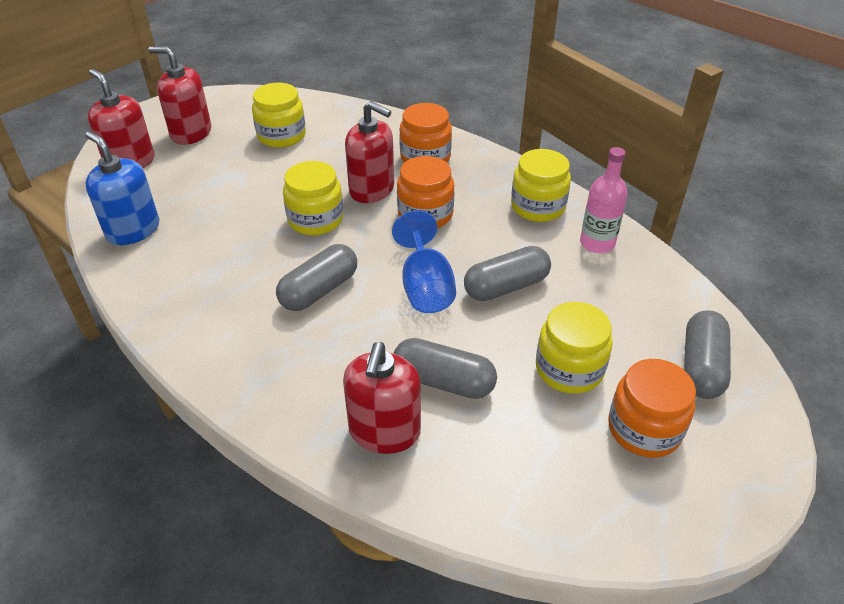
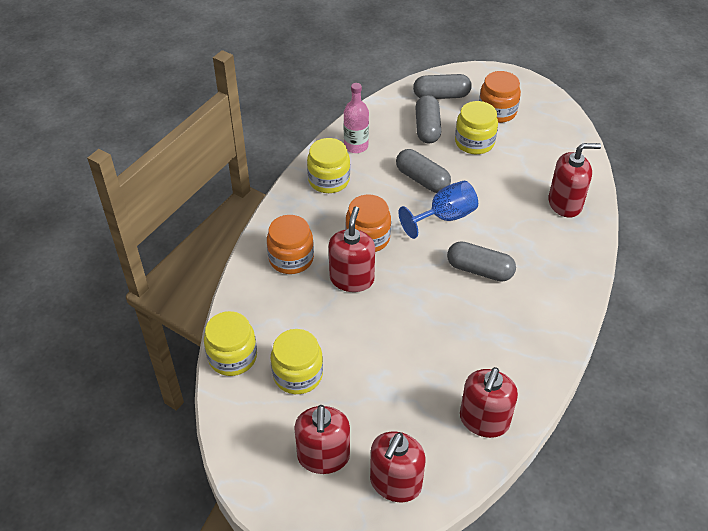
camera: 110 degrees left, 5 degrees up
blue soap dispenser [85,131,160,245] -> red soap dispenser [460,367,518,438]
yellow jar [283,161,343,236] -> yellow jar moved to [204,311,257,376]
grey capsule [393,338,497,399] -> grey capsule moved to [415,95,441,144]

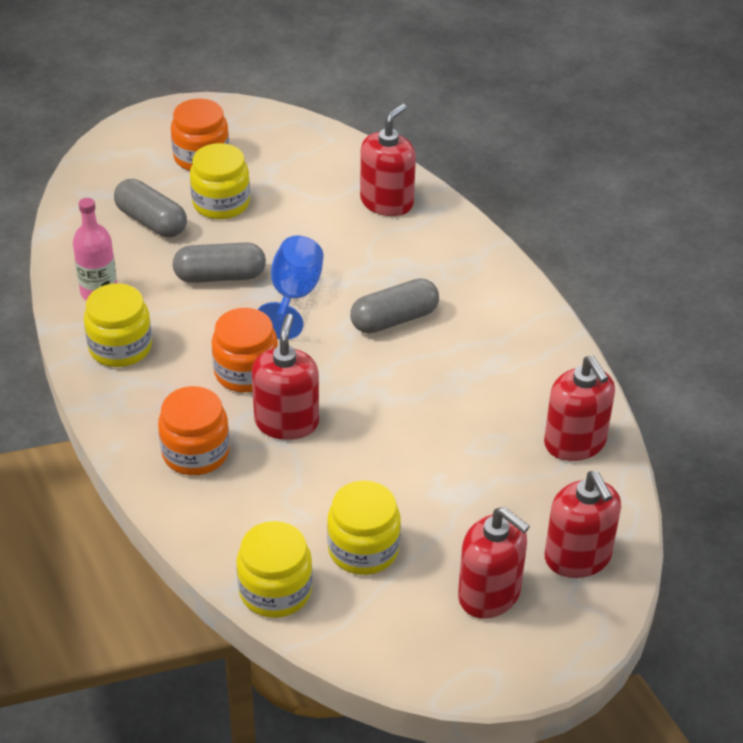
camera: 50 degrees left, 5 degrees down
red soap dispenser [329,206,375,292] -> red soap dispenser turned 45 degrees clockwise [252,314,319,440]
grey capsule [413,74,472,99] -> none

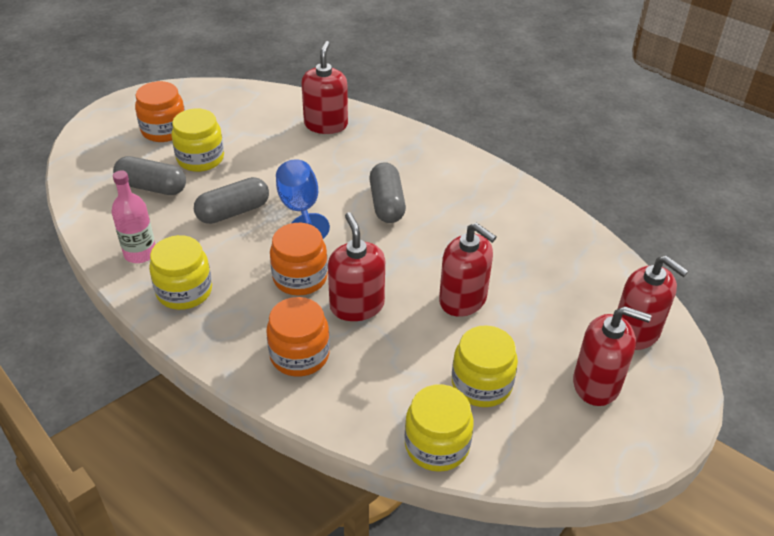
camera: 25 degrees left, 0 degrees up
grey capsule [350,278,439,334] -> grey capsule turned 45 degrees counterclockwise [369,162,406,223]
red soap dispenser [544,356,615,461] -> red soap dispenser moved to [439,223,496,317]

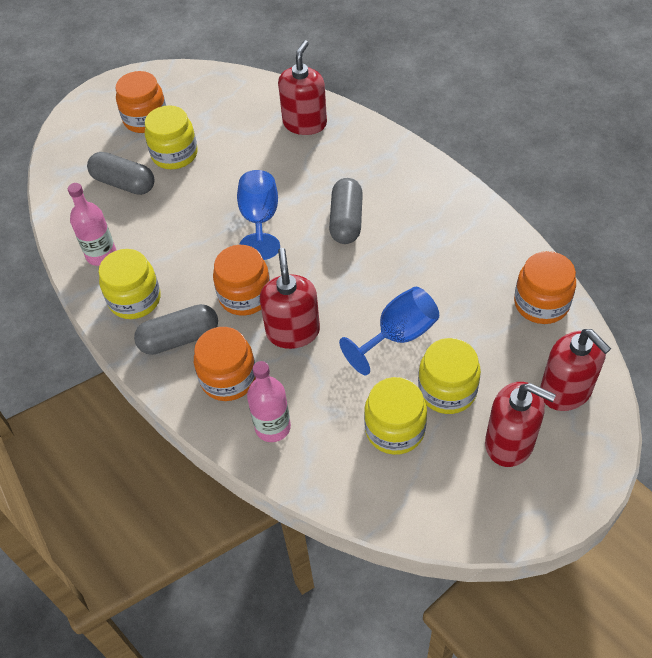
camera: 15 degrees right, 10 degrees up
grey capsule [194,177,269,224] -> grey capsule moved to [134,304,218,355]
yellow jar [404,384,474,472] -> yellow jar moved to [418,338,481,414]
red soap dispenser [439,223,496,317] -> blue goblet [339,287,439,375]
none -> pink bottle [247,361,291,442]
none -> orange jar [514,251,576,324]

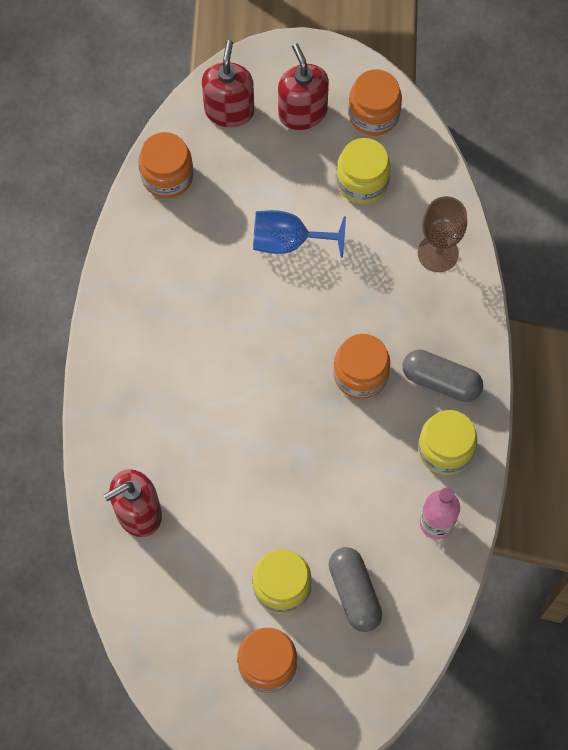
camera: 140 degrees left, 15 degrees up
orange jar [194,327,256,401] -> orange jar moved to [348,70,402,136]
blue goblet [237,170,280,260] -> none
pink bottle [247,361,291,442] -> brown goblet [418,196,467,272]
red soap dispenser [260,248,320,349] -> none
grey capsule [329,178,363,244] -> none
yellow jar [418,338,481,414] -> none

